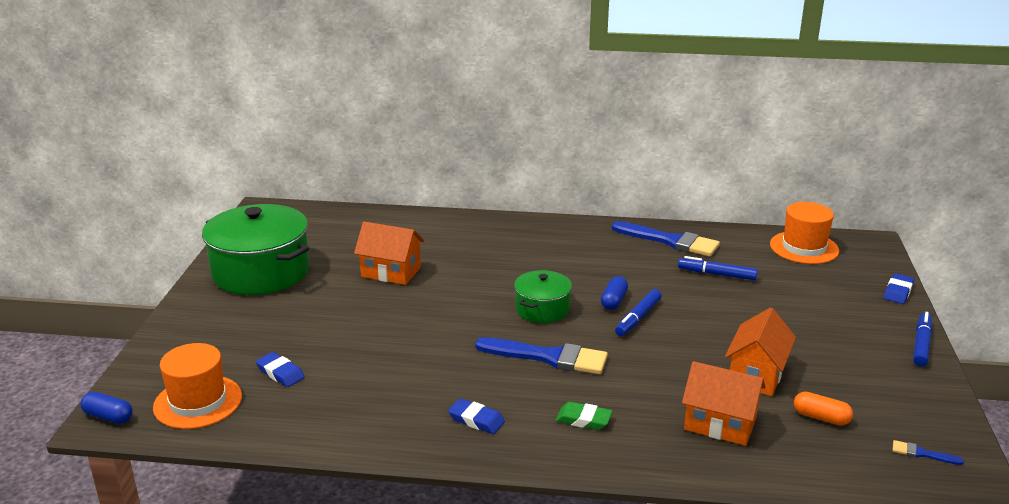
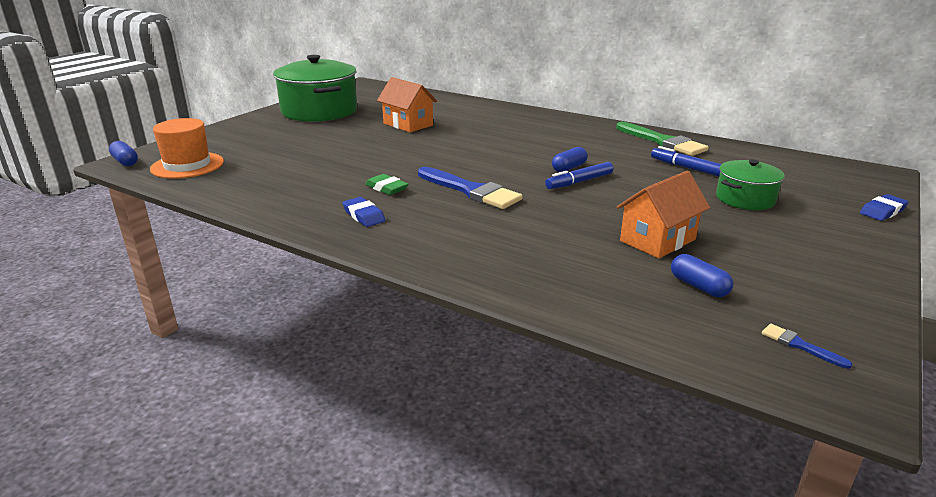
camera: 25 degrees right, 0 degrees up
blue eraser [256,352,305,387] -> none
green pot [514,270,572,323] -> green pot moved to [716,159,785,210]
green eraser [556,402,613,430] -> green eraser moved to [365,174,408,195]
blue brush [612,221,720,257] -> green brush [616,122,709,156]
orange house [682,361,765,446] -> none
orange hat [770,202,839,264] -> none
orange capsule [794,392,853,426] -> blue capsule [671,254,734,297]
blue marker [913,312,932,367] -> none

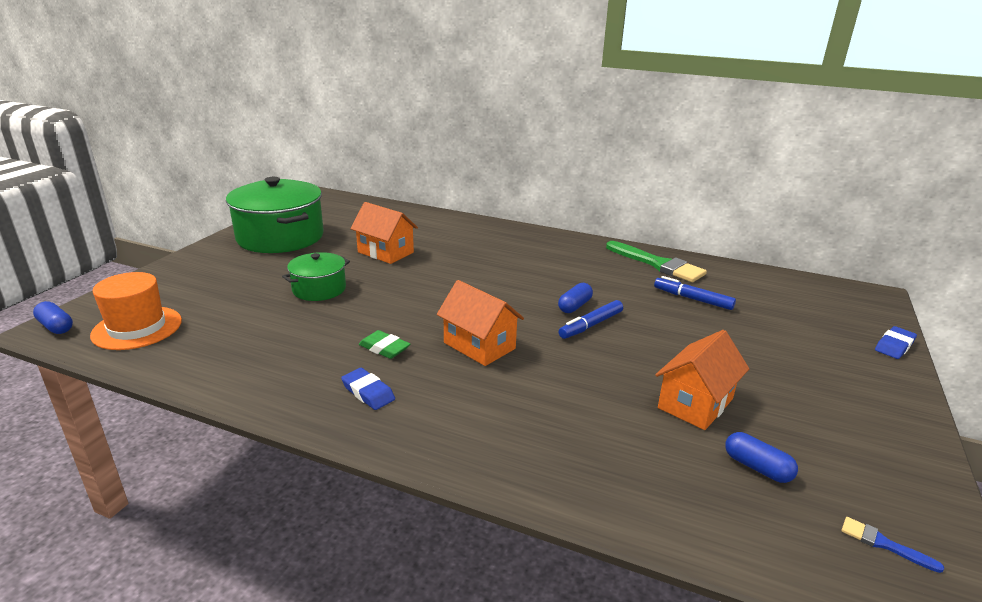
camera: 10 degrees left, 0 degrees up
blue brush [418,167,522,209] -> orange house [437,280,524,366]
green pot [716,159,785,210] -> green pot moved to [282,252,350,301]

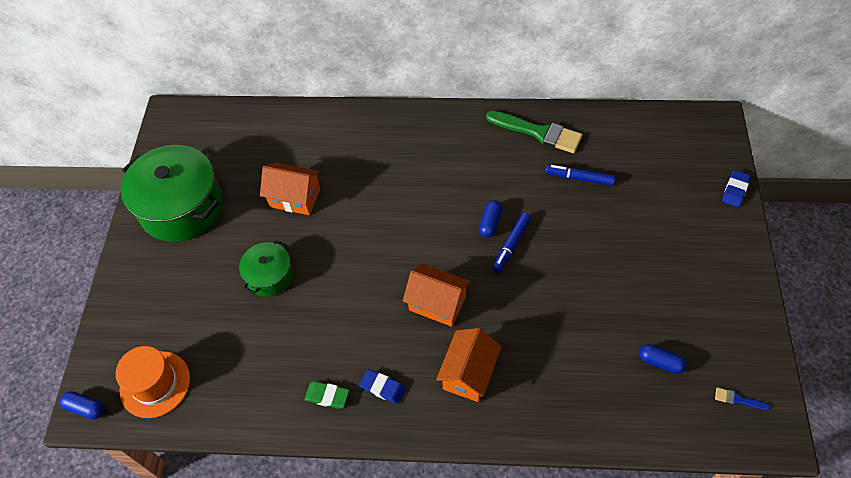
camera: 15 degrees left, 30 degrees up
green eraser [359,330,410,359] -> green eraser moved to [304,381,349,409]
orange house [655,330,749,430] -> orange house moved to [436,328,502,402]

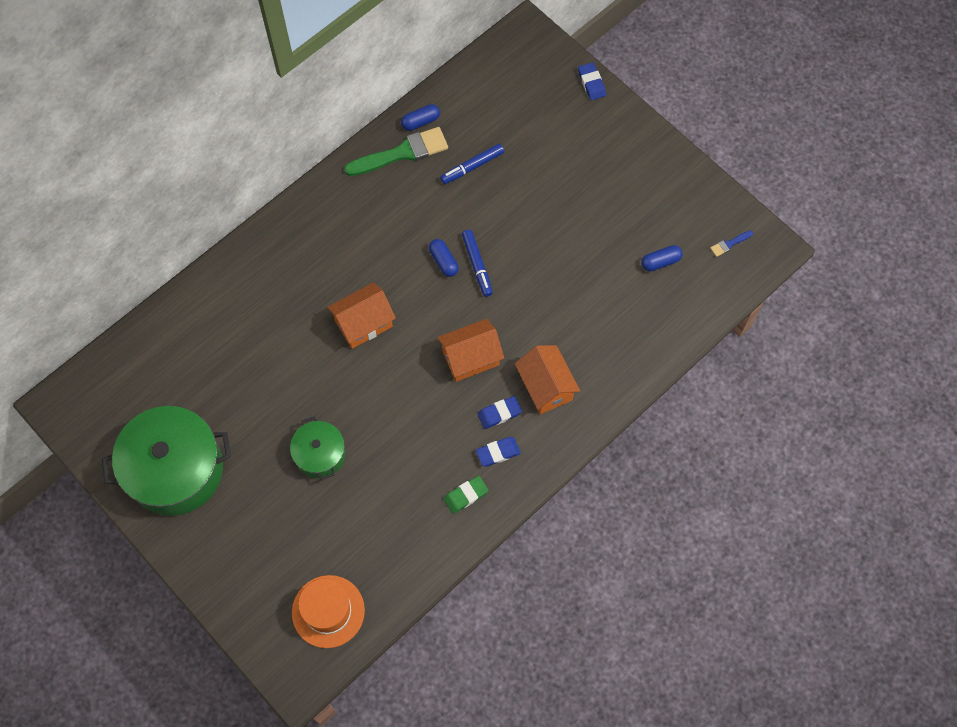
camera: 50 degrees left, 10 degrees up
blue capsule [60,391,105,419] -> blue capsule moved to [401,104,440,131]
orange house [260,162,320,215] -> orange house moved to [327,283,396,349]
none -> blue eraser [477,396,522,429]

